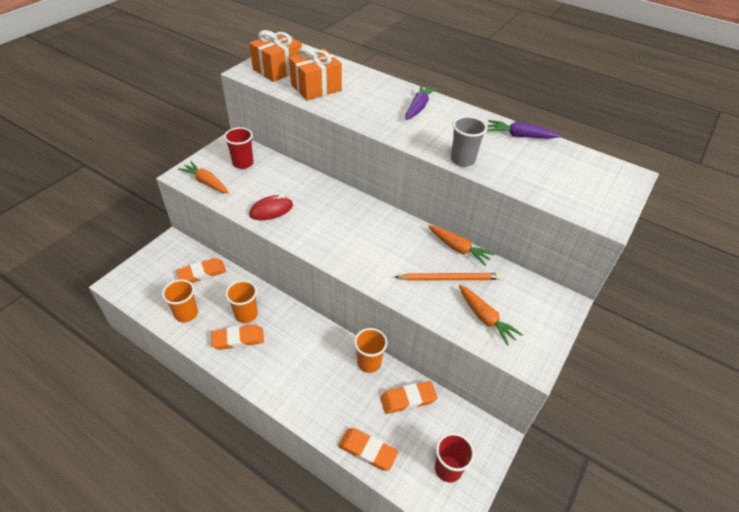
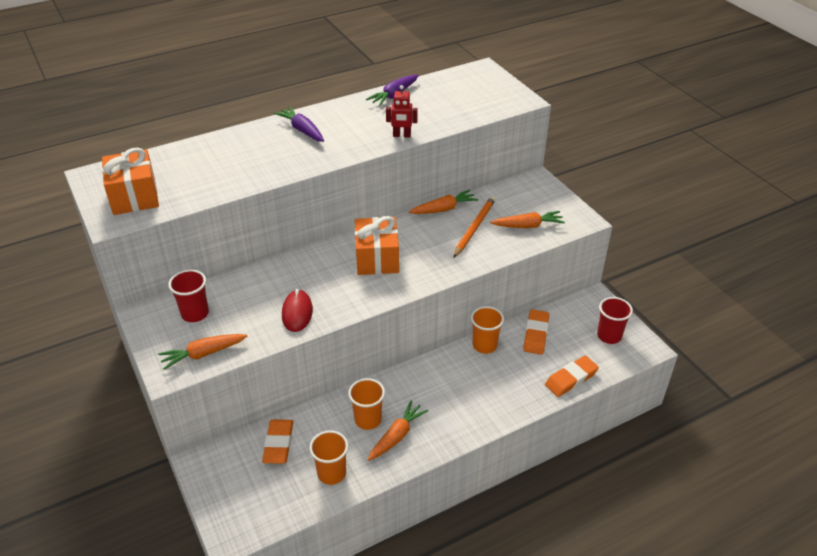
camera: 60 degrees left, 5 degrees down
orange eraser [211,325,264,350] -> orange carrot [368,400,428,461]
orange gift [289,46,342,100] -> orange gift moved to [355,216,399,275]
grey cup [451,116,487,167] -> red robot [386,85,418,138]

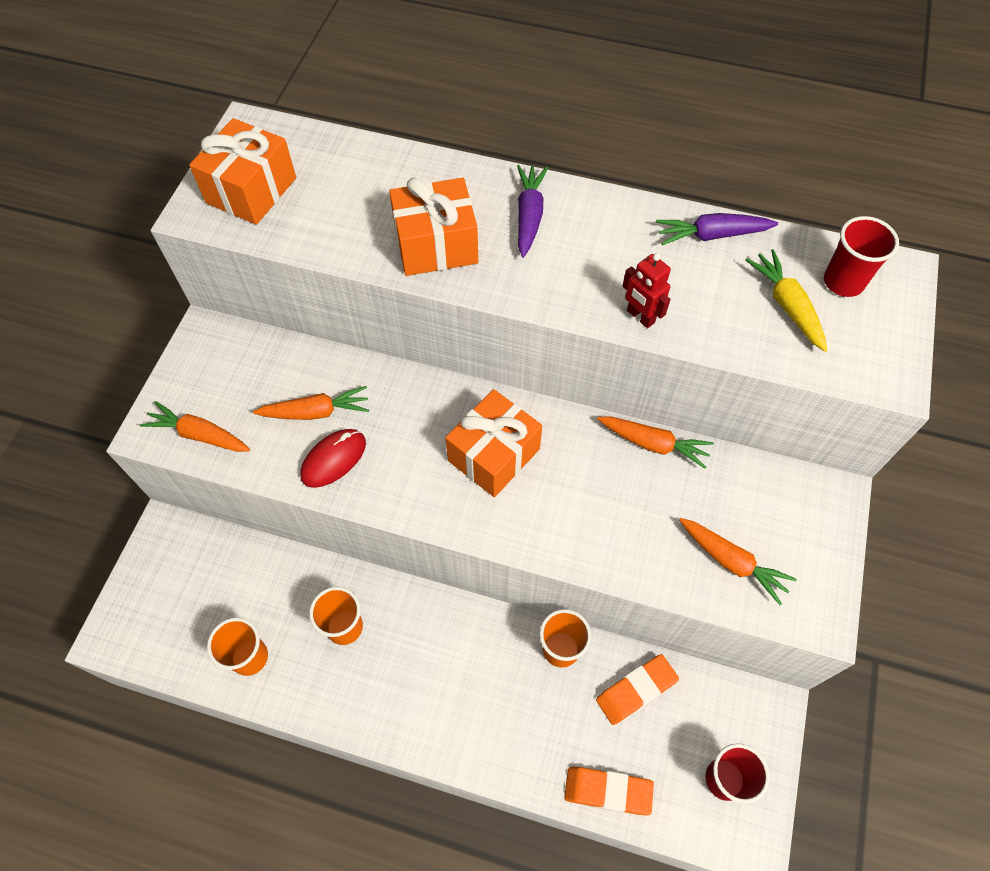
camera: 45 degrees right, 20 degrees up
red cup [168,270,209,322] -> red cup moved to [824,216,899,297]
orange eraser [262,419,293,464] -> none
orange carrot [368,400,428,461] -> orange carrot moved to [253,386,369,420]
orange pencil [453,196,496,258] -> none
none -> orange gift [389,178,478,276]
none -> yellow carrot [745,249,827,352]

